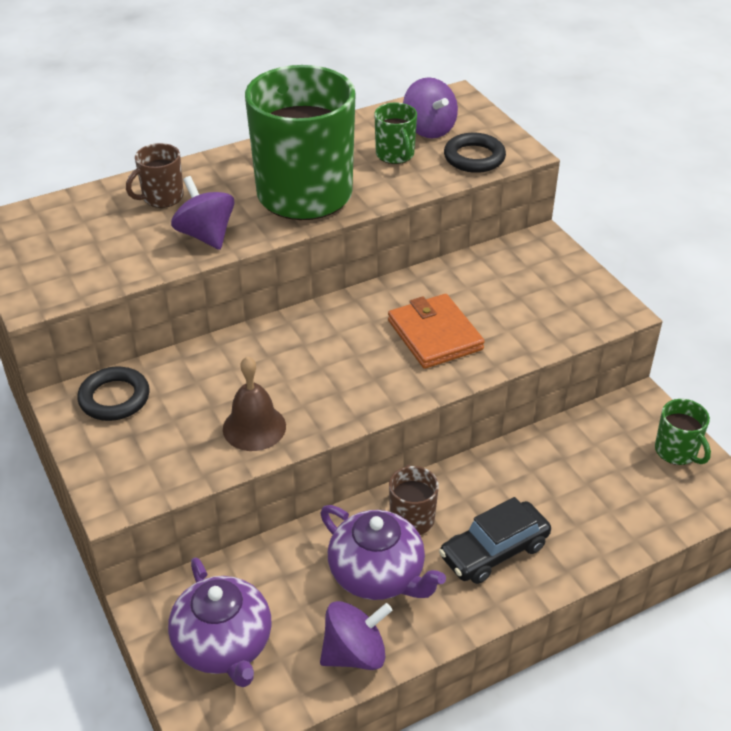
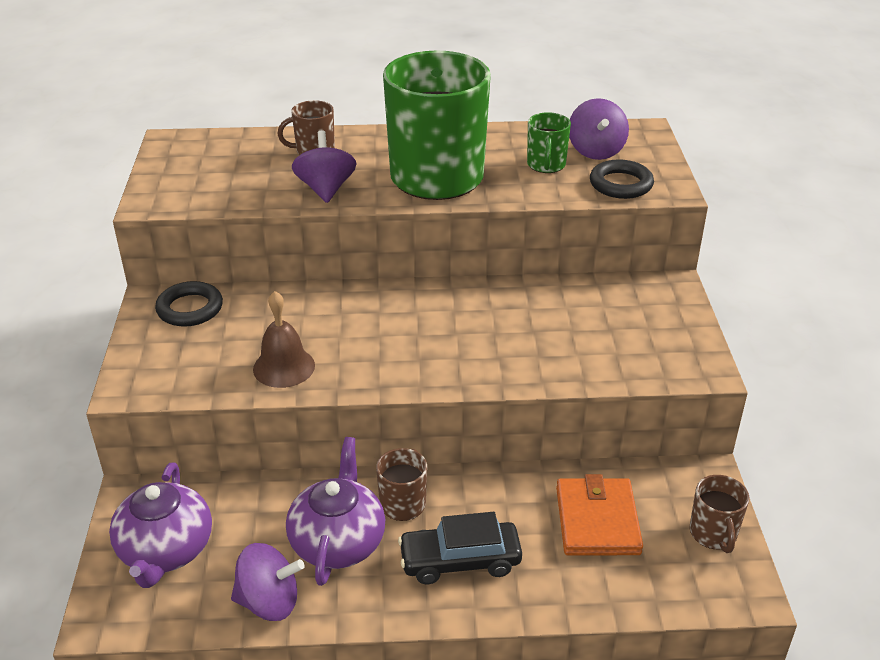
camera: 25 degrees right, 5 degrees down
purple teapot [320,505,446,600] -> purple teapot turned 150 degrees counterclockwise [286,437,385,586]
orange wallet [388,294,485,369] -> orange wallet moved to [556,474,643,555]
green mug [655,399,711,465] -> brown mug [690,475,749,553]

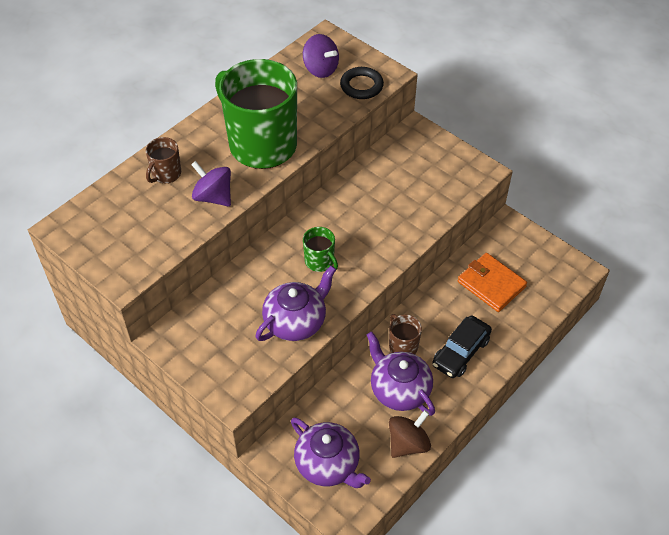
camera: 45 degrees left, 15 degrees up
black ring [155,281,223,327] -> none
purple spinning top [231,543,305,621] -> brown spinning top [389,410,431,458]
brown bell [253,291,315,388] -> purple teapot [256,266,336,341]
green mug [527,112,571,173] -> green mug moved to [303,227,338,272]
brown mug [690,475,749,553] -> none

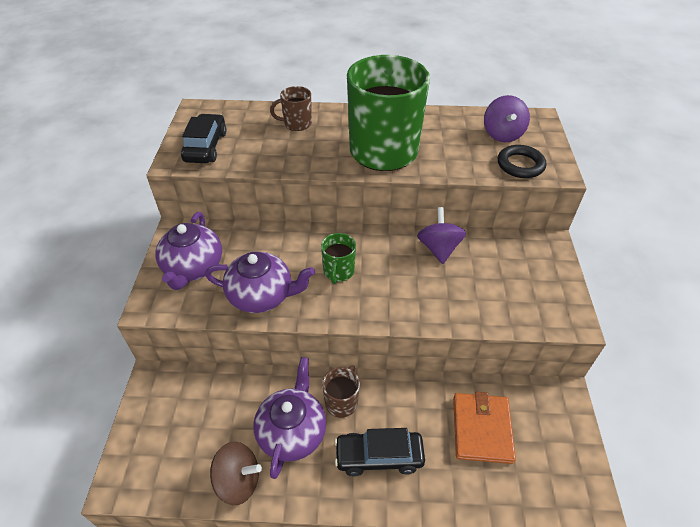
camera: 50 degrees right, 5 degrees down
purple spinning top [191,161,231,207] -> purple spinning top moved to [417,207,466,264]
purple teapot [291,418,371,488] -> purple teapot moved to [155,212,222,290]
none -> black car [181,114,227,163]

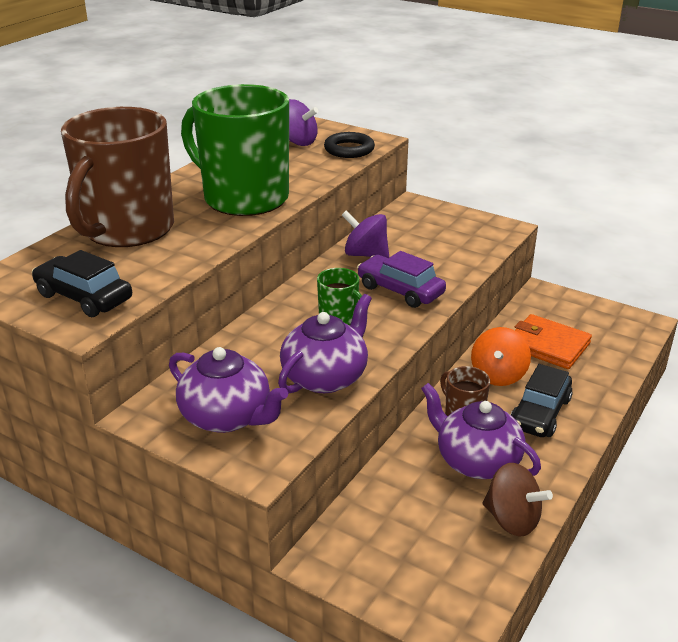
camera: 60 degrees left, 15 degrees down
brown spinning top [210,441,262,505] -> brown spinning top turned 90 degrees clockwise [483,463,553,537]
brown mug [270,86,312,131] -> brown mug [61,107,174,247], size x2.36
none -> purple car [357,251,446,308]
none -> orange spinning top [471,327,531,386]

